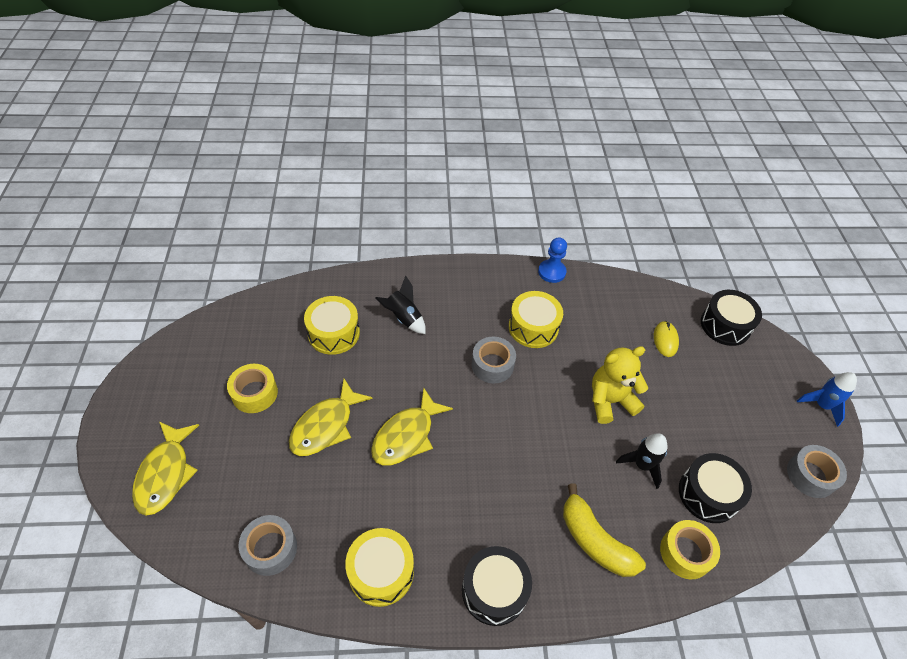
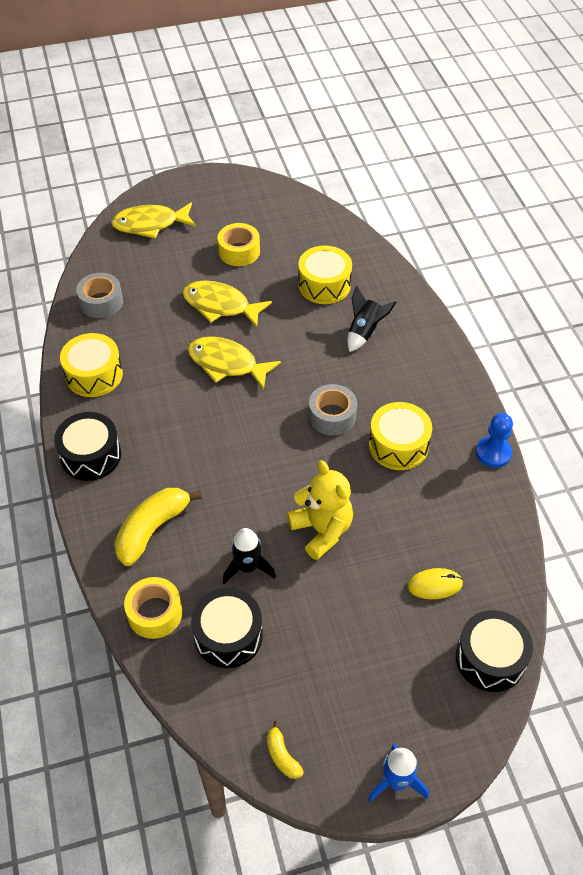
camera: 80 degrees right, 0 degrees up
grey tape [787,445,847,498] -> yellow banana [267,721,304,779]

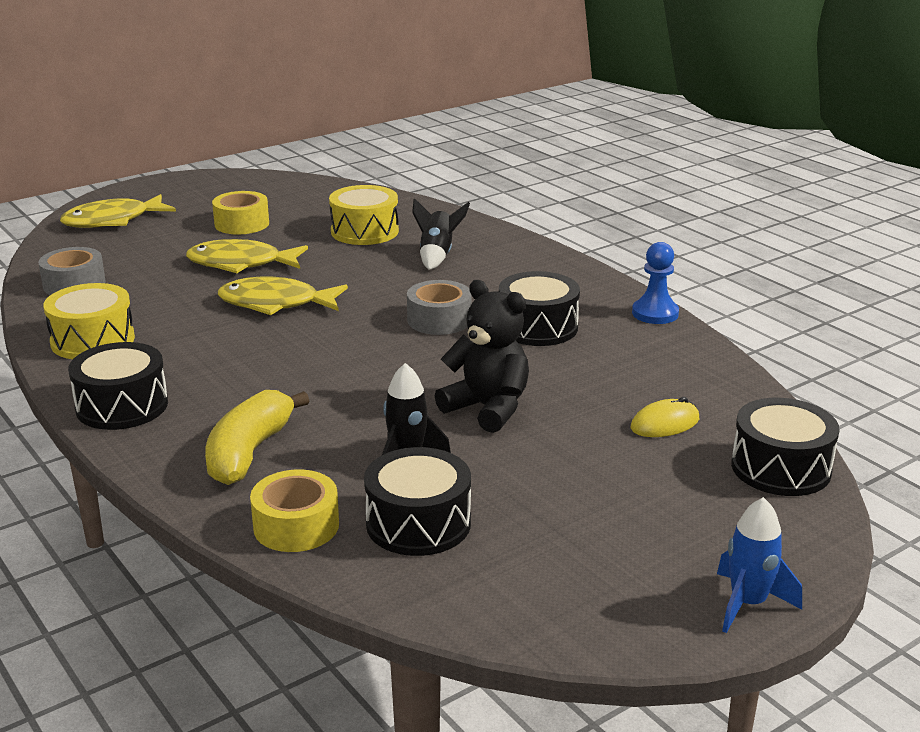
camera: 20 degrees left, 25 degrees down
yellow banana [267,721,304,779] -> none
yellow teddy bear [287,460,353,560] -> black teddy bear [435,280,529,433]
yellow drum [369,402,432,470] -> black drum [499,271,580,346]

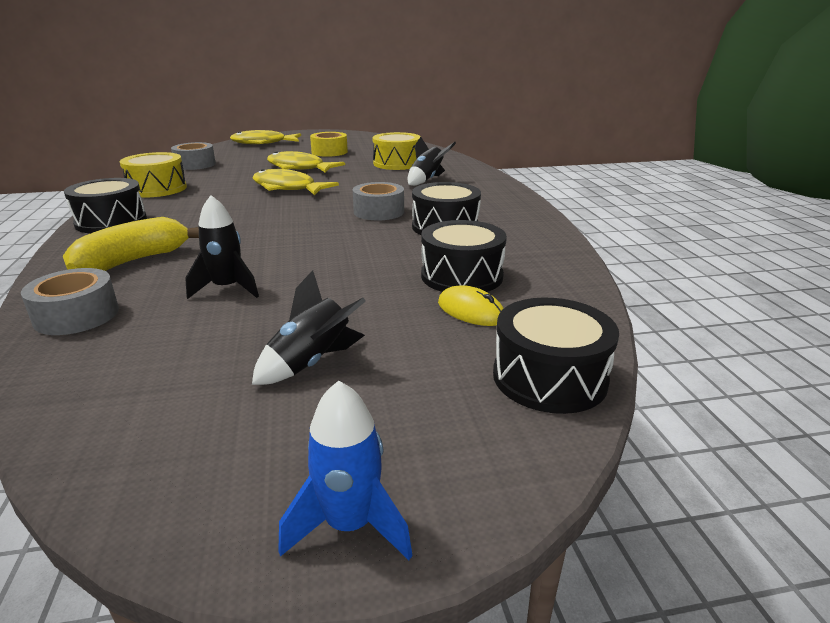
camera: 25 degrees right, 0 degrees up
yellow tape [250,469,339,552] -> grey tape [21,268,119,335]
black drum [364,447,471,556] -> black drum moved to [421,220,507,292]
black teddy bear [435,280,529,433] -> none
yellow mouse [631,397,699,437] -> yellow mouse turned 45 degrees clockwise [438,285,504,326]
blue pawn [632,242,679,324] -> none
none -> black rocket [252,270,366,385]

